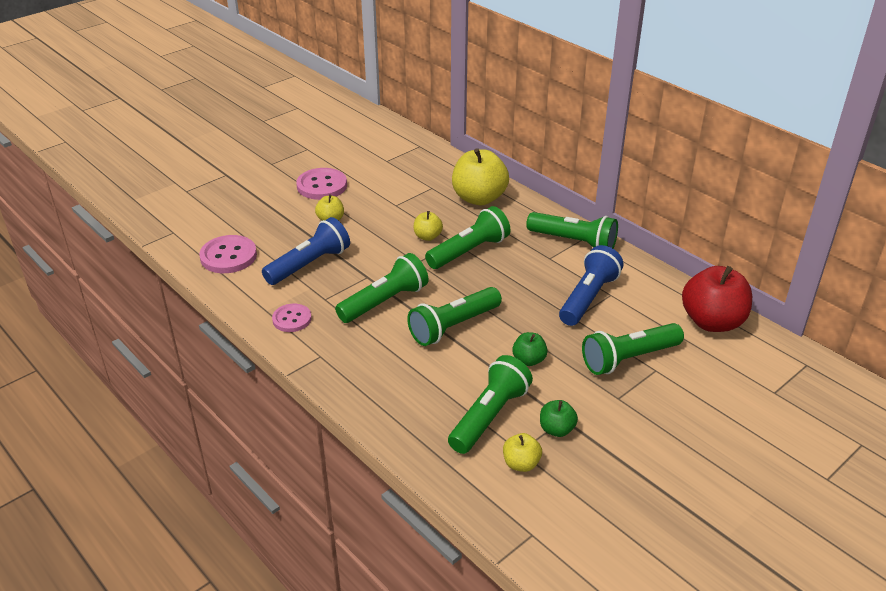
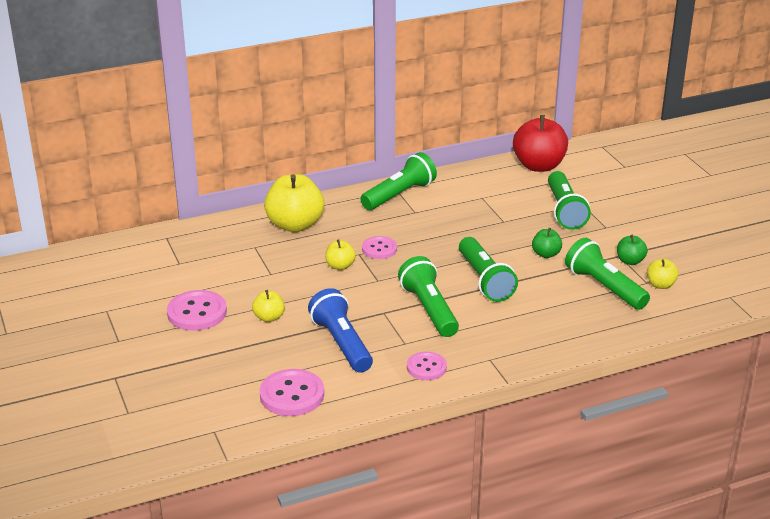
camera: 70 degrees left, 5 degrees down
green flashlight [425,206,510,269] -> pink button [362,236,397,259]
blue flashlight [559,245,623,326] -> none

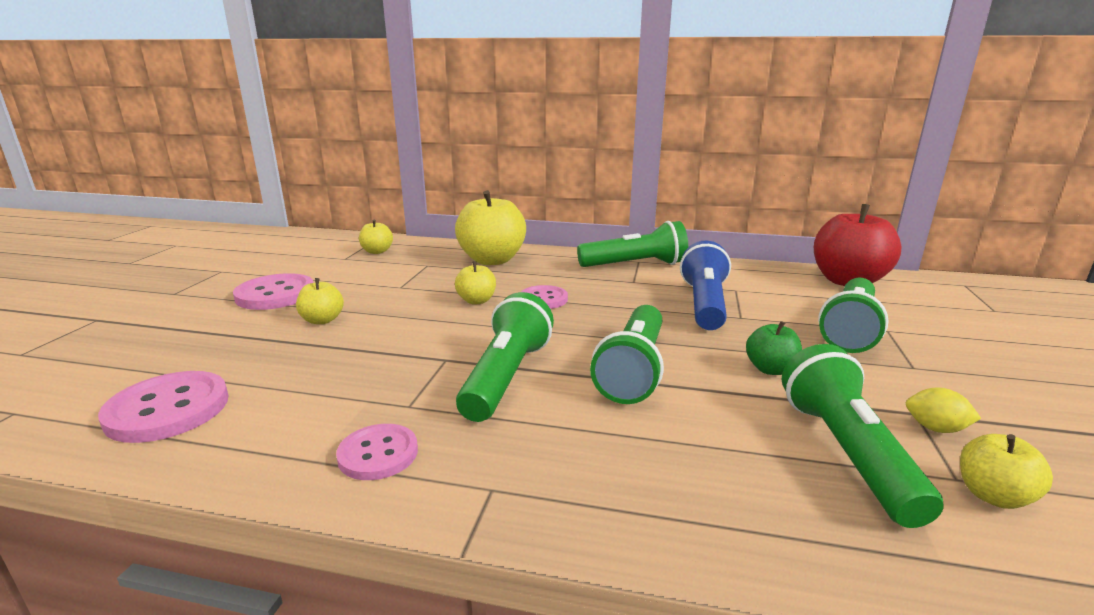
camera: 35 degrees right, 10 degrees down
blue flashlight [308,288,373,373] -> blue flashlight moved to [680,241,731,330]
green apple [617,235,648,265] -> yellow lemon [906,388,981,433]
none -> yellow apple [359,220,393,254]

